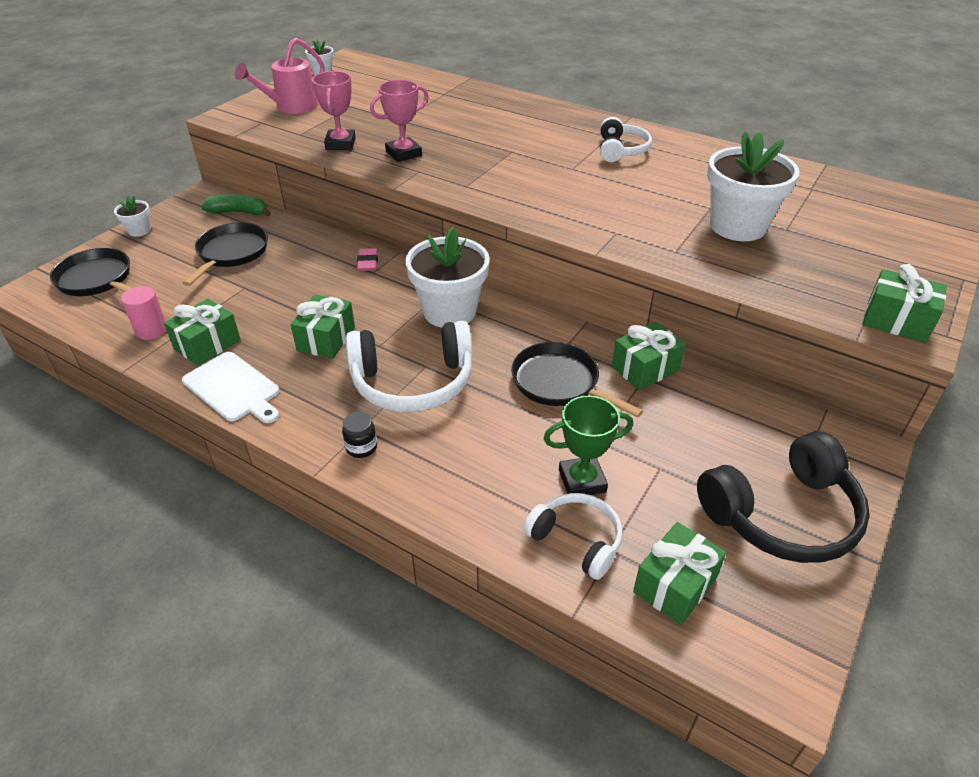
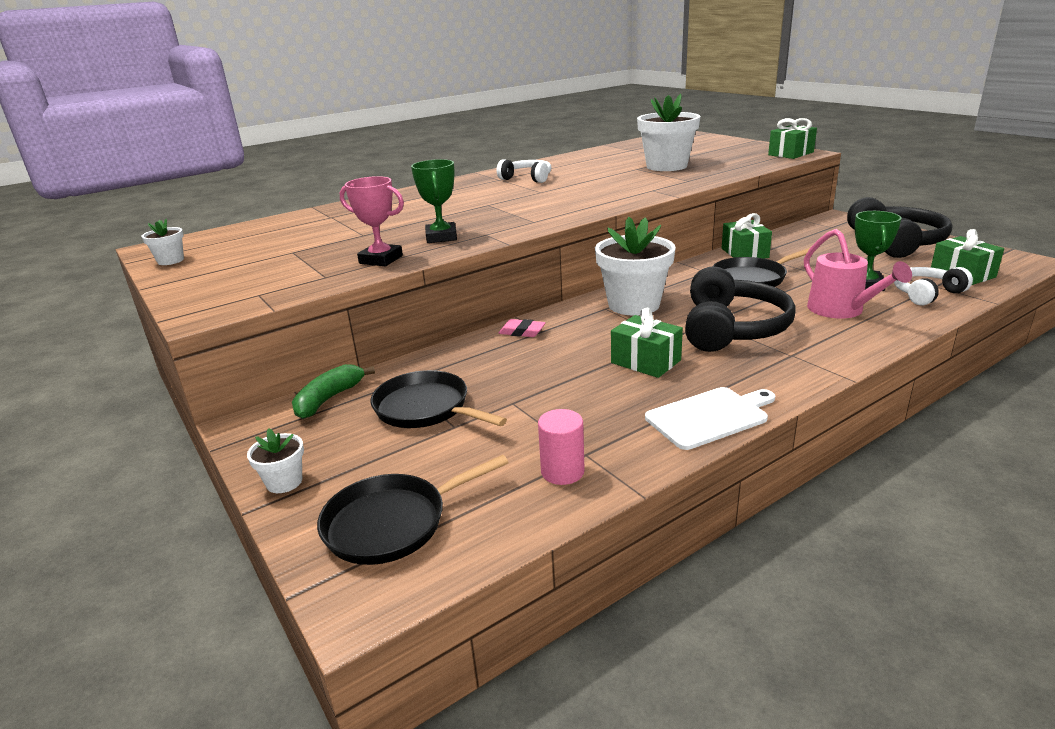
camera: 65 degrees left, 15 degrees down
green gift [164,298,241,366] -> none
pink watering can [235,38,324,114] -> pink watering can moved to [804,229,912,319]
black jar [342,412,377,458] -> none
white headphones [346,321,473,412] -> black headphones [685,266,796,352]
pink trophy [370,80,429,162] -> green trophy [411,159,457,243]

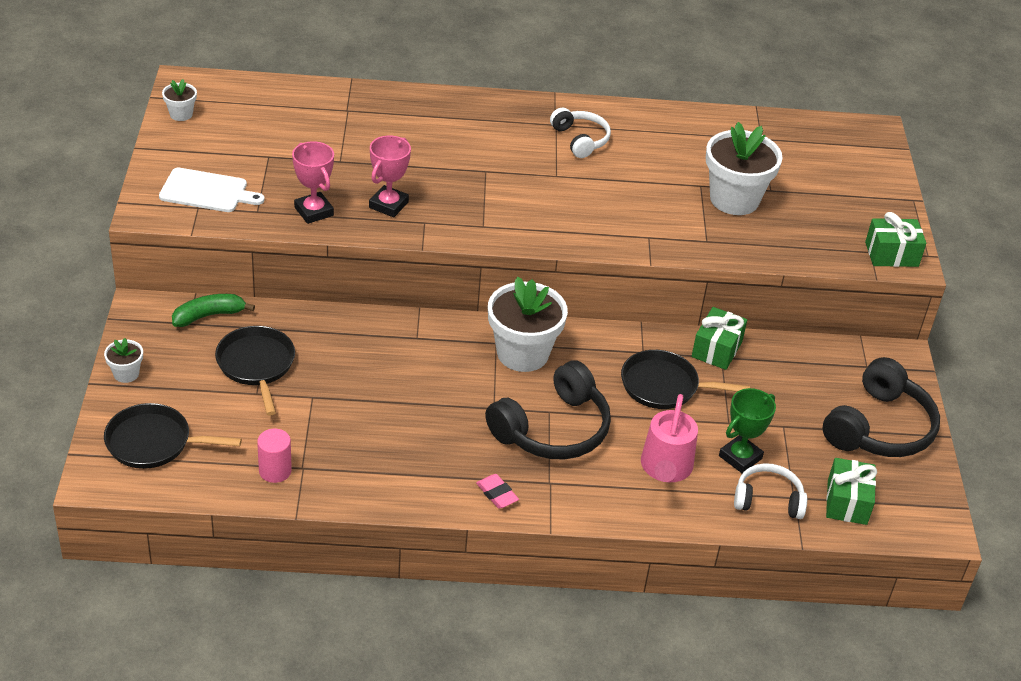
camera: 30 degrees right, 15 degrees up
green trophy [411,159,457,243] -> pink trophy [369,136,411,217]
pink eraser [498,319,546,337] -> pink eraser moved to [476,474,519,509]
green gift [611,308,683,378] -> none
white cutting board [645,387,775,450] -> white cutting board moved to [159,168,265,212]

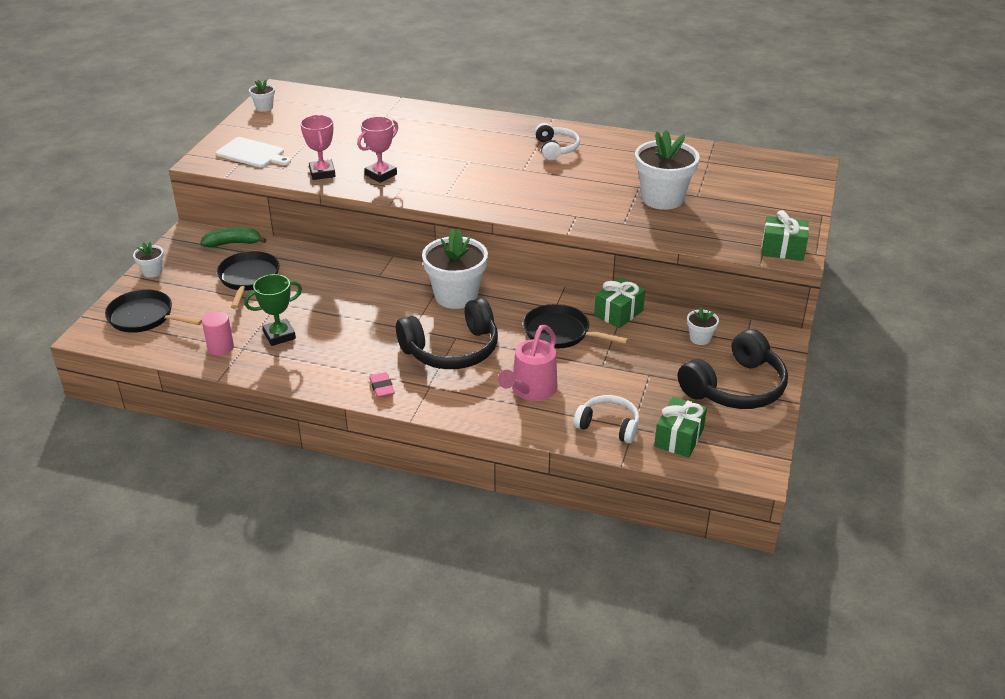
camera: 20 degrees right, 5 degrees down
green trophy [719,388,776,473] -> green trophy moved to [244,274,302,346]
none -> white flower pot [687,307,719,345]

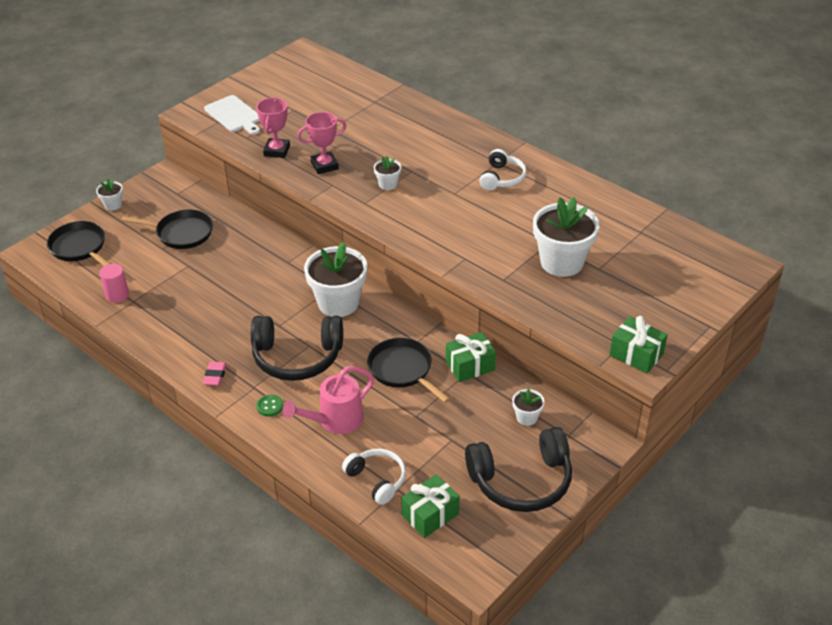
camera: 25 degrees right, 5 degrees up
green banana [200,227,267,248] -> none
black pan [217,251,279,309] -> black pan turned 75 degrees clockwise [121,210,213,249]
green trophy [244,274,302,346] -> none
white flower pot [249,80,275,112] -> white flower pot moved to [373,156,401,190]
none -> green button [256,394,283,417]

